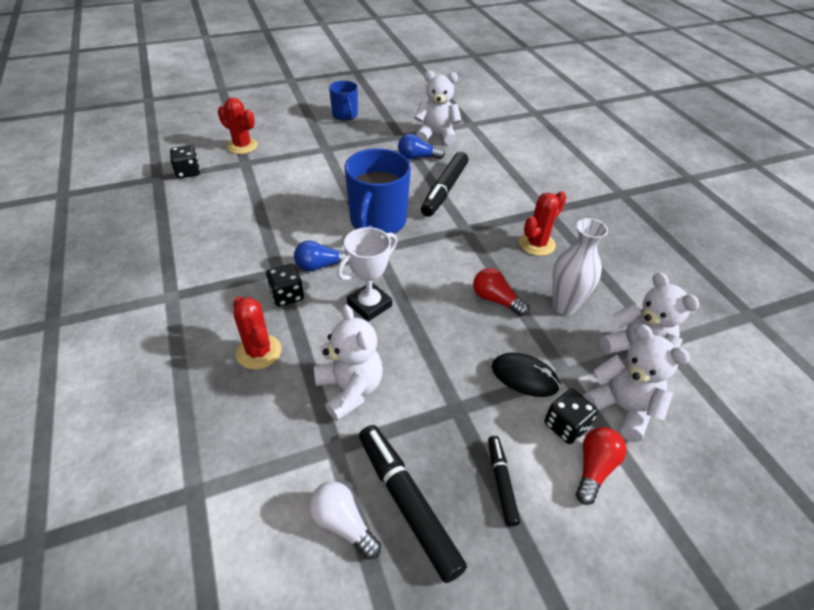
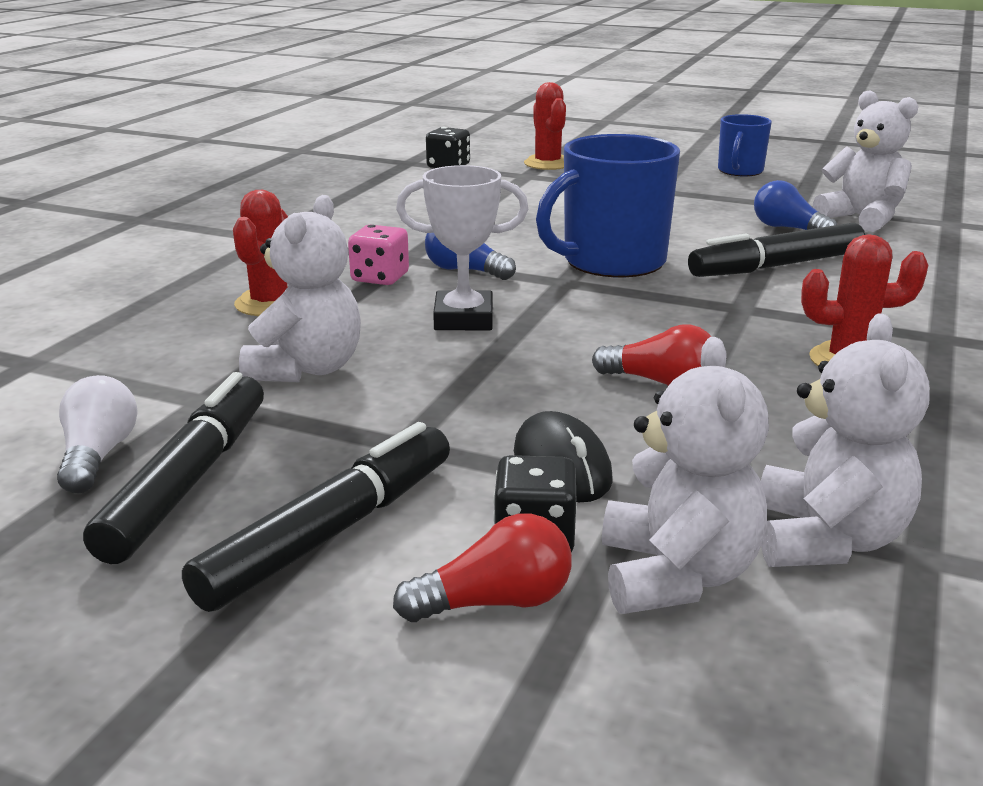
camera: 45 degrees right, 20 degrees down
black dice [266,264,304,307] -> pink dice [348,225,409,285]
red light bulb [473,268,529,316] -> red light bulb turned 120 degrees clockwise [592,325,711,386]
black marker [488,436,520,527] -> black marker [182,422,450,612], size x1.81
white vase [552,218,608,315] -> none

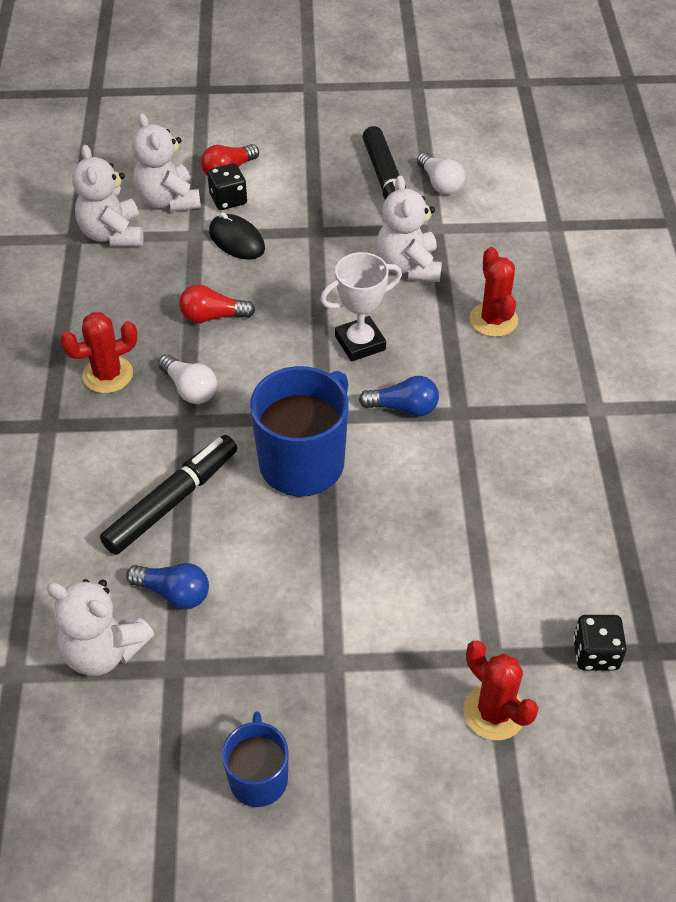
camera: 155 degrees right, 25 degrees up
black marker [182,422,450,612] -> none
pink dice [348,225,409,285] -> none
none -> white light bulb [158,355,217,404]

